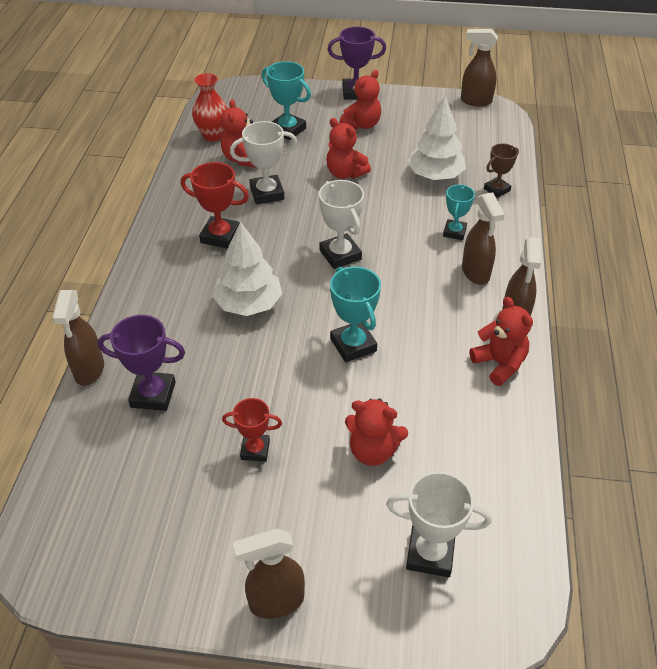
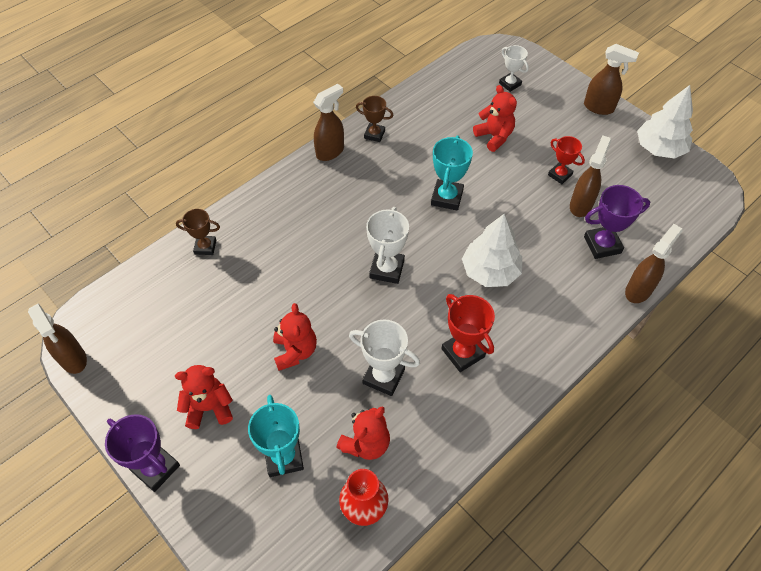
camera: 140 degrees left, 10 degrees up
purple trophy [98,315,185,411] -> purple trophy turned 60 degrees counterclockwise [584,185,650,259]
white trophy [386,472,492,577] -> white trophy [499,45,529,92], size x0.66
white tree [407,96,466,180] -> white tree moved to [637,85,693,159]
turquoise trophy [443,185,475,240] -> none
brown spray bottle [462,192,505,285] -> brown spray bottle moved to [570,135,612,217]
red teddy bear [470,297,533,386] -> brown trophy [356,96,393,142]

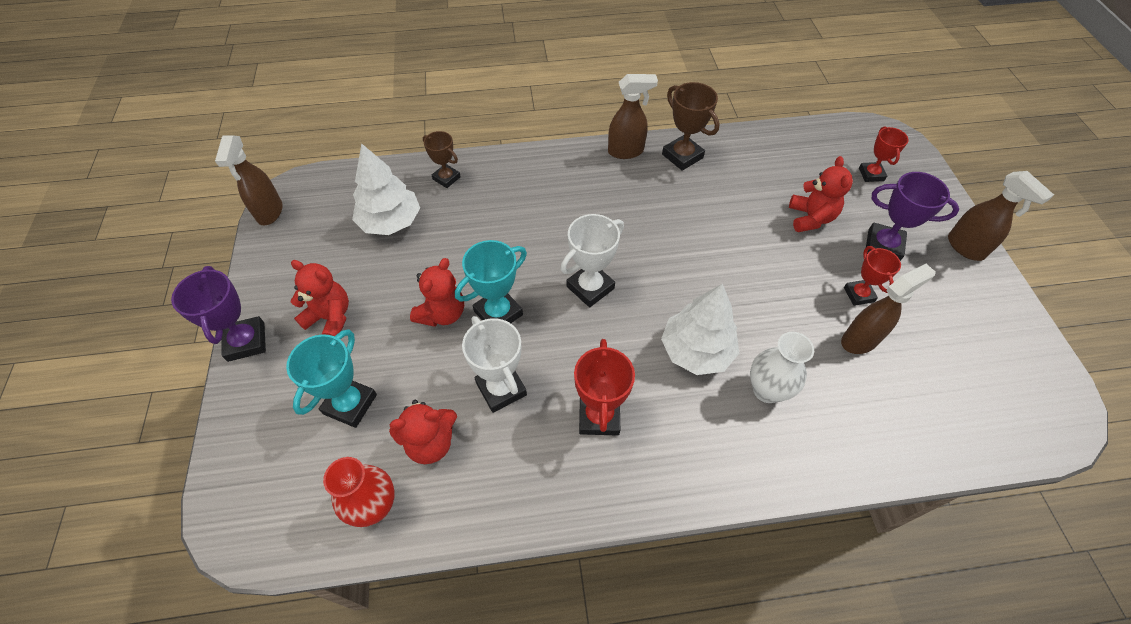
camera: 35 degrees right, 0 degrees up
brown trophy [356,96,393,142] -> brown trophy [662,82,720,171], size x1.52
turquoise trophy [431,136,473,211] -> turquoise trophy moved to [455,240,527,323]
white trophy [499,45,529,92] -> red trophy [859,126,909,182]
purple trophy [584,185,650,259] -> purple trophy moved to [866,172,959,261]
brown spray bottle [625,224,682,303] -> none
white tree [637,85,693,159] -> white tree moved to [352,143,420,235]
none -> white vase [750,332,814,403]

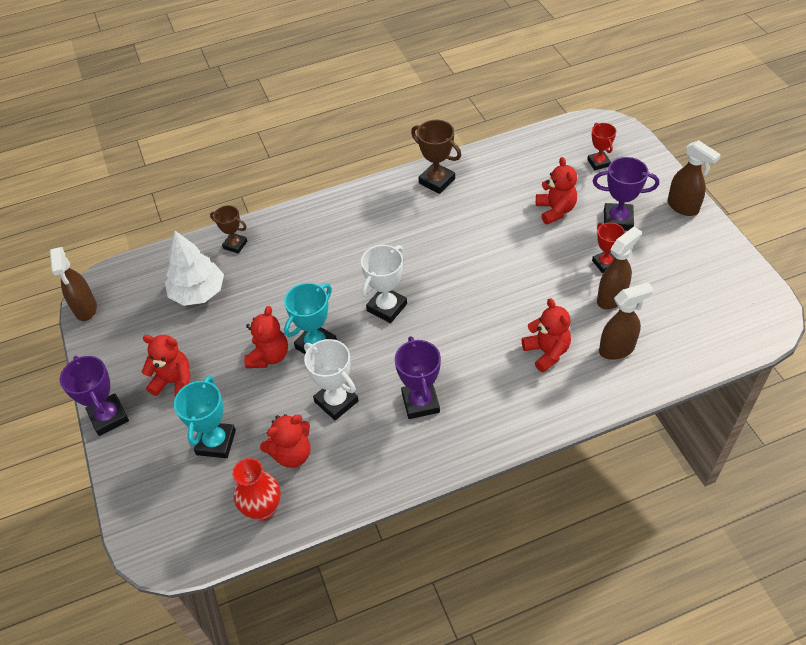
camera: 10 degrees left, 5 degrees down
red trophy [574,339,635,436] -> purple trophy [395,336,441,419]
brown spray bottle [608,74,658,159] -> brown spray bottle moved to [599,283,653,360]
white tree [661,284,740,375] -> none
white vase [750,332,814,403] -> red teddy bear [522,298,571,373]

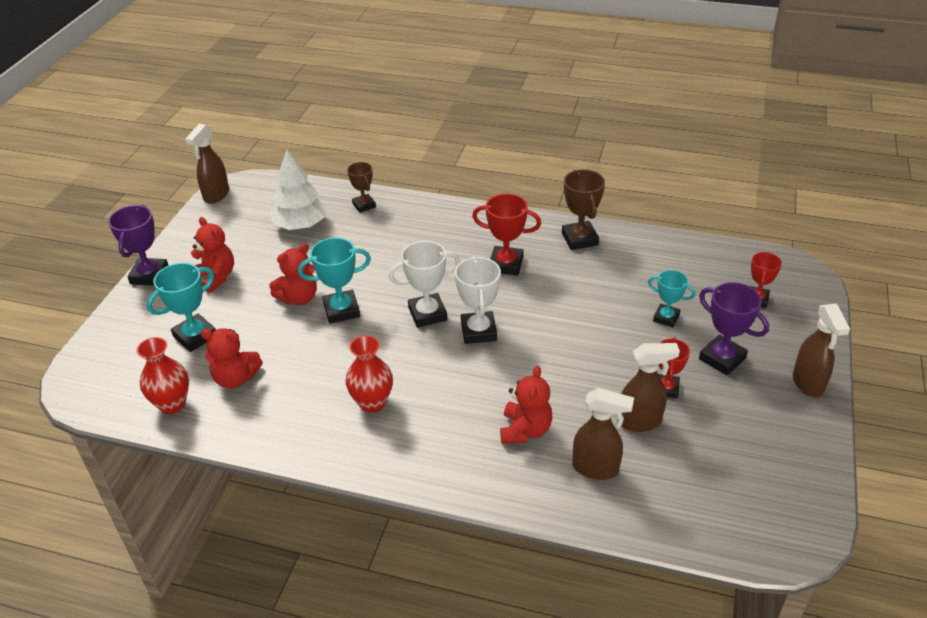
camera: 35 degrees right, 10 degrees down
white trophy [304,339,359,420] -> white trophy moved to [455,256,501,344]
purple trophy [395,336,441,419] -> red vase [346,335,393,413]
red teddy bear [536,157,577,225] -> turquoise trophy [648,270,695,327]
none -> red trophy [472,194,541,276]

